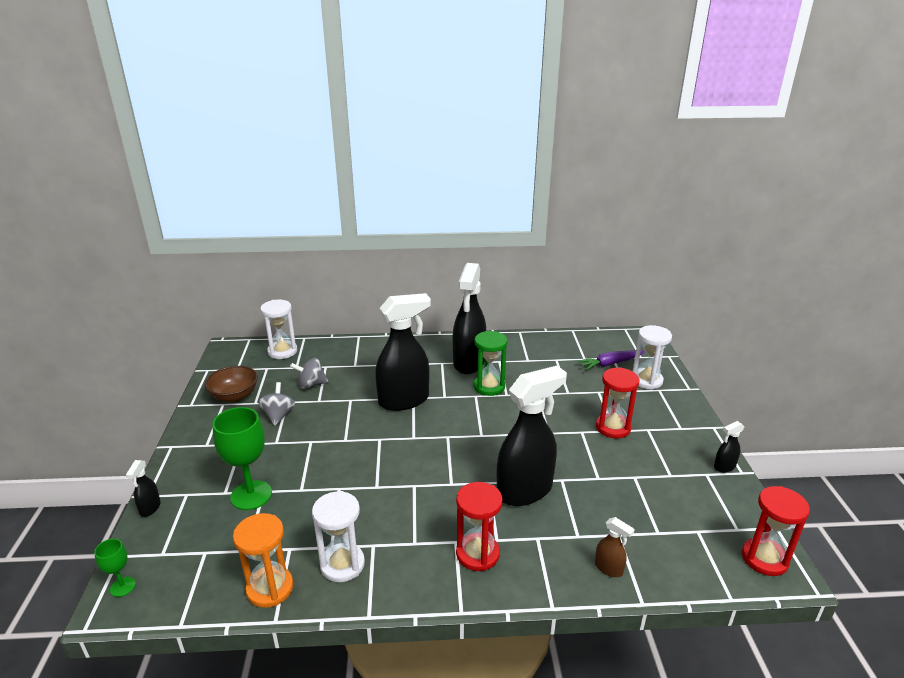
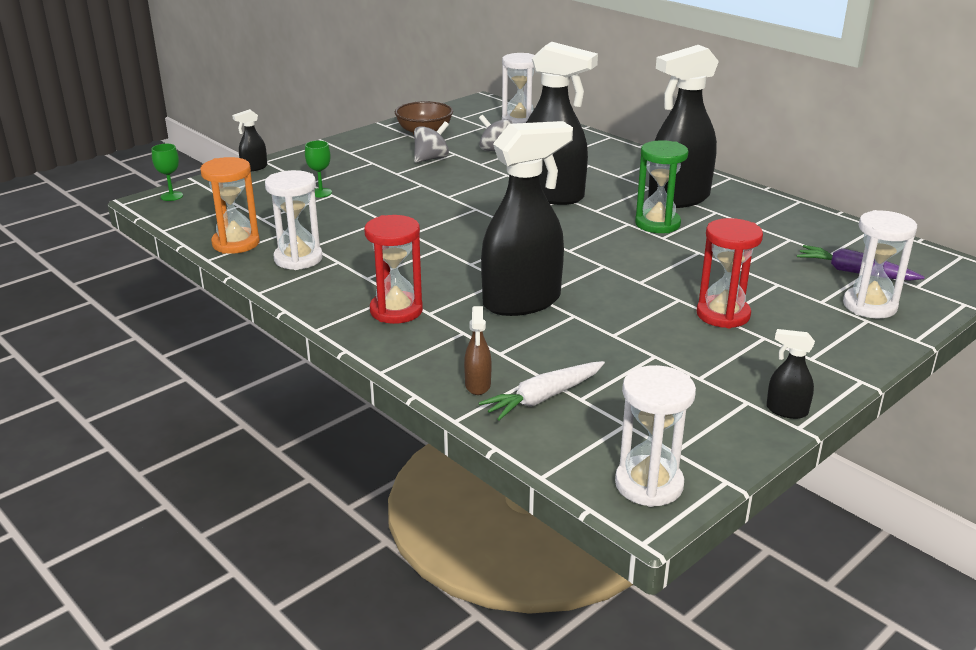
camera: 50 degrees right, 0 degrees up
green goblet [212,407,272,510] -> green goblet [305,140,332,197], size x0.50
black spray bottle [497,366,567,506] -> black spray bottle turned 45 degrees counterclockwise [481,121,573,316]
red hourglass [742,486,810,576] -> white hourglass [615,365,696,507]
none -> white carrot [479,361,605,420]

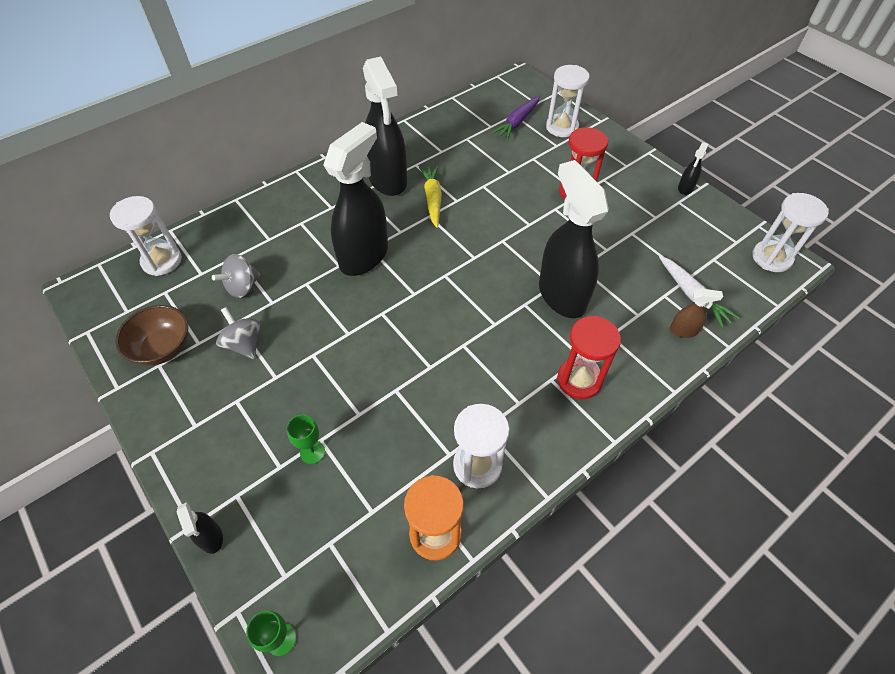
camera: 85 degrees left, 25 degrees up
green hourglass [635,140,688,233] -> yellow carrot [419,165,442,228]

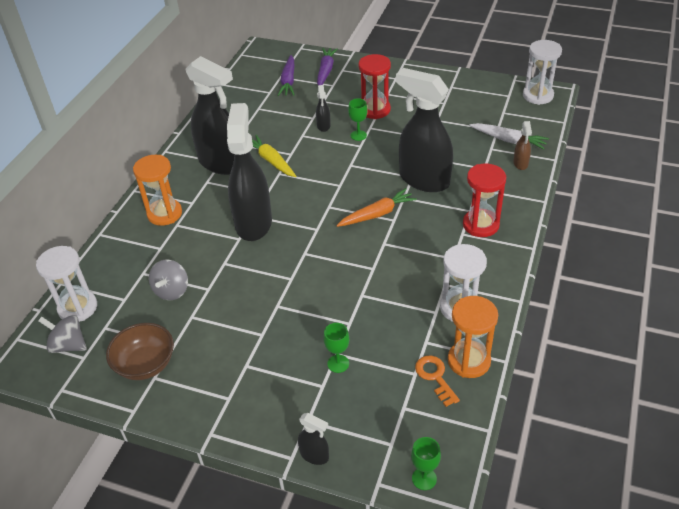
camera: 30 degrees left, 10 degrees down
grey spinning top [216,307,260,359] -> grey spinning top moved to [38,315,87,353]
white hourglass [546,65,590,137] -> purple carrot [317,48,338,86]
brown spray bottle [670,288,723,338] -> brown spray bottle turned 120 degrees clockwise [513,121,532,170]
black spray bottle [678,142,709,195] -> black spray bottle moved to [316,85,331,132]
none -> orange hourglass [133,155,182,226]
none -> orange carrot [336,188,417,227]
none -> green goblet [348,98,367,141]
none -> orange key [415,356,460,407]

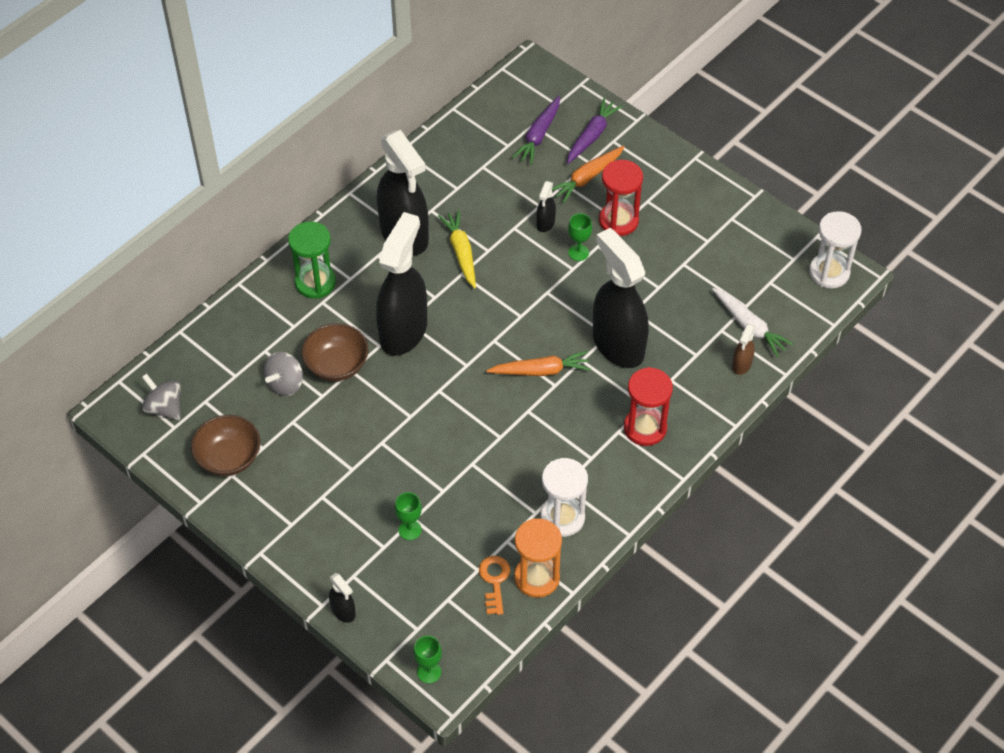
camera: 20 degrees right, 10 degrees up
white hourglass [36,246,97,322] -> none
orange hourglass [133,155,182,226] -> green hourglass [288,221,336,299]
none -> brown bowl [302,323,368,381]
none -> orange carrot [552,146,625,203]

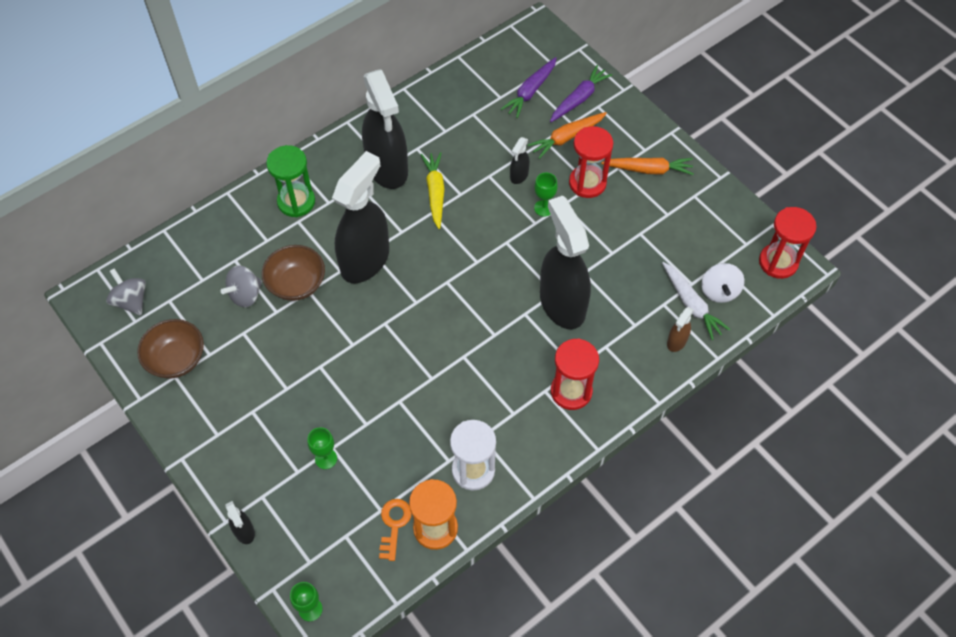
camera: 10 degrees right, 5 degrees up
orange carrot [486,351,591,376] -> orange carrot moved to [601,158,693,175]
white hourglass [809,211,861,288] -> red hourglass [759,207,817,279]
none -> white spinning top [702,263,744,303]

